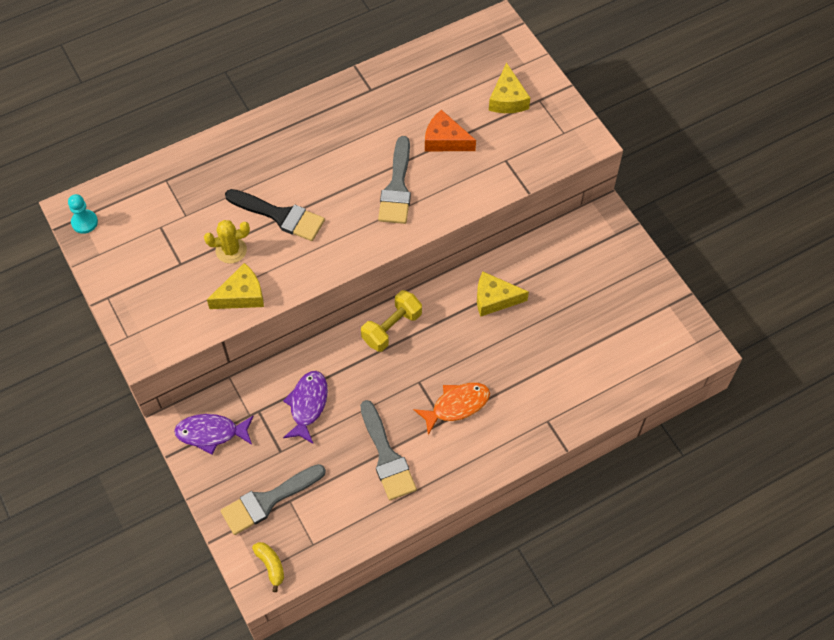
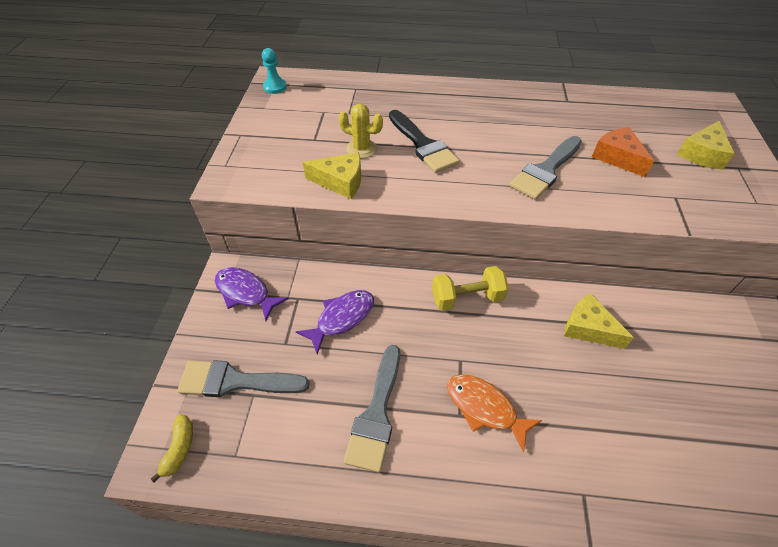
camera: 35 degrees right, 10 degrees down
orange fish [414,383,490,435] -> orange fish turned 150 degrees counterclockwise [447,374,542,453]

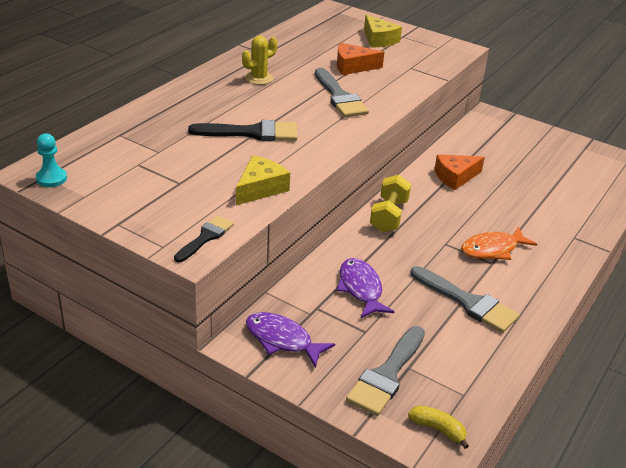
camera: 65 degrees left, 15 degrees down
purple fish [215,267,289,321] -> purple fish turned 60 degrees clockwise [246,312,335,368]
yellow cactus [338,104,383,158] -> yellow cactus moved to [242,36,277,85]
yellow cheese [564,293,634,349] -> orange cheese [434,154,485,190]
none -> black brush [174,216,234,262]

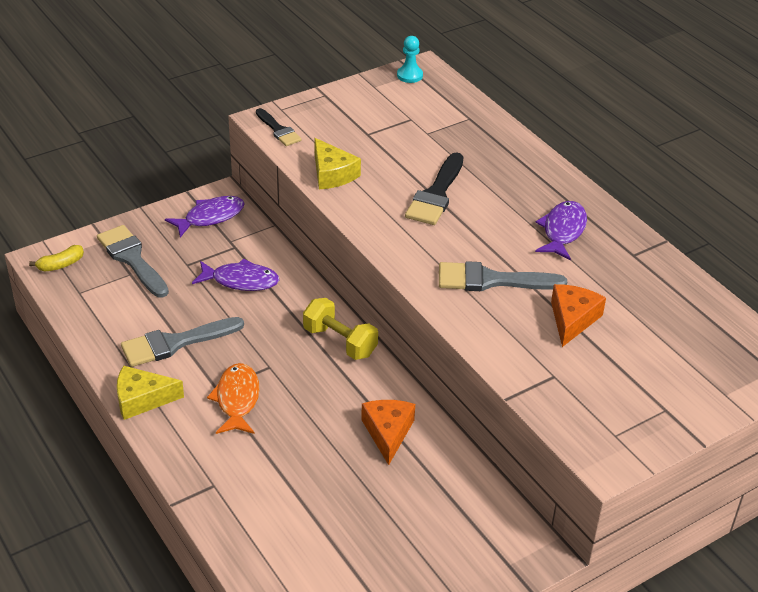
camera: 115 degrees right, 5 degrees up
yellow cactus [242,36,277,85] -> purple fish [535,201,587,261]
yellow cheese [364,14,402,48] -> yellow cheese moved to [117,365,184,420]

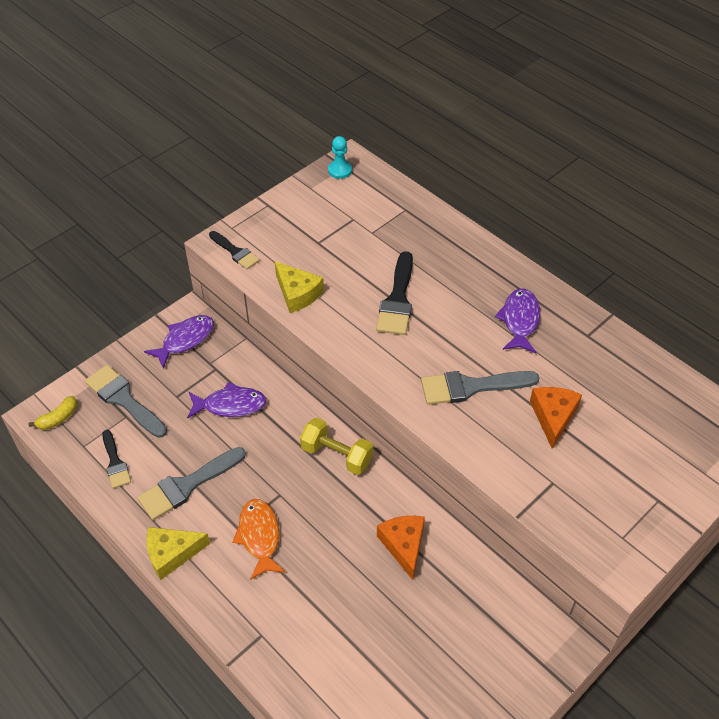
camera: 10 degrees left, 10 degrees up
none -> black brush [102,430,131,488]

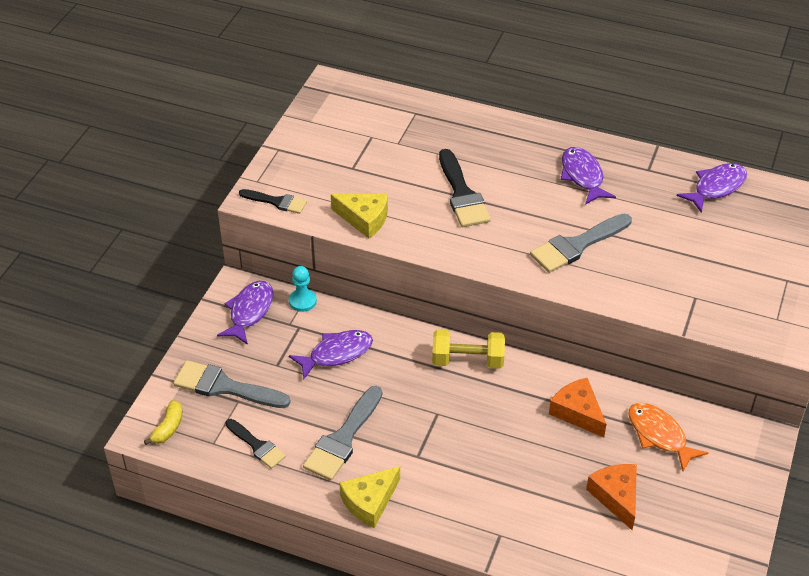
camera: 25 degrees left, 5 degrees down
orange fish [232,499,285,580] -> orange fish moved to [628,403,708,471]
turquoise pawn [328,136,352,179] -> turquoise pawn moved to [289,266,317,312]
orange cheese [530,387,582,449] -> orange cheese moved to [586,464,637,530]
none -> purple fish [677,163,747,213]

